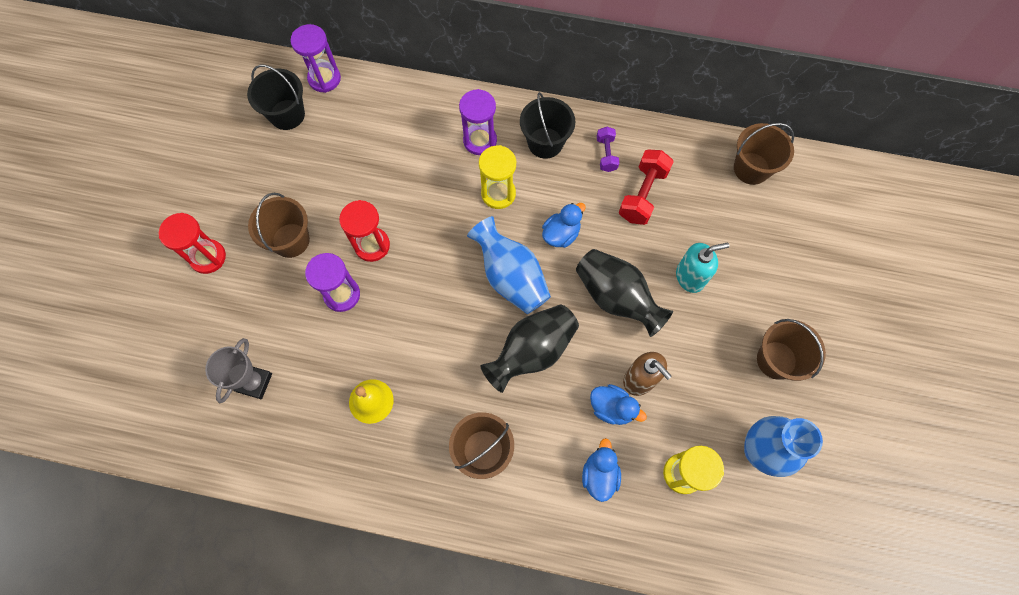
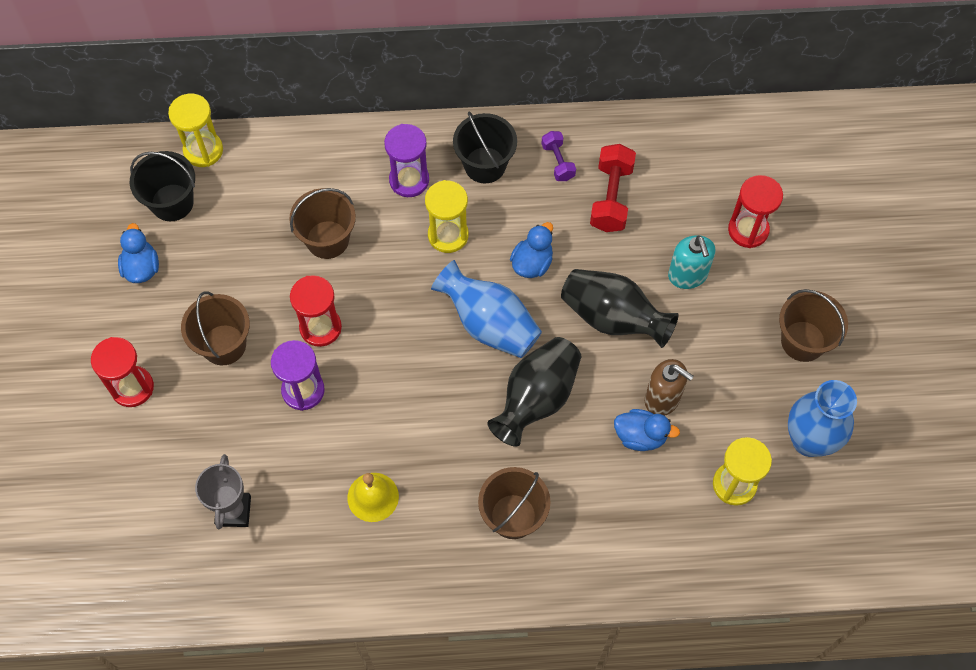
camera: 15 degrees left, 5 degrees down
purple hourglass [290,24,341,93] -> yellow hourglass [168,94,223,167]
blue duck [582,438,621,502] -> blue duck moved to [118,223,159,283]
turquoise soap dispenser [676,243,729,293] -> turquoise soap dispenser turned 105 degrees clockwise [668,235,715,289]
brown bucket [734,123,794,185] -> brown bucket moved to [289,188,356,259]
none -> red hourglass [728,175,783,248]

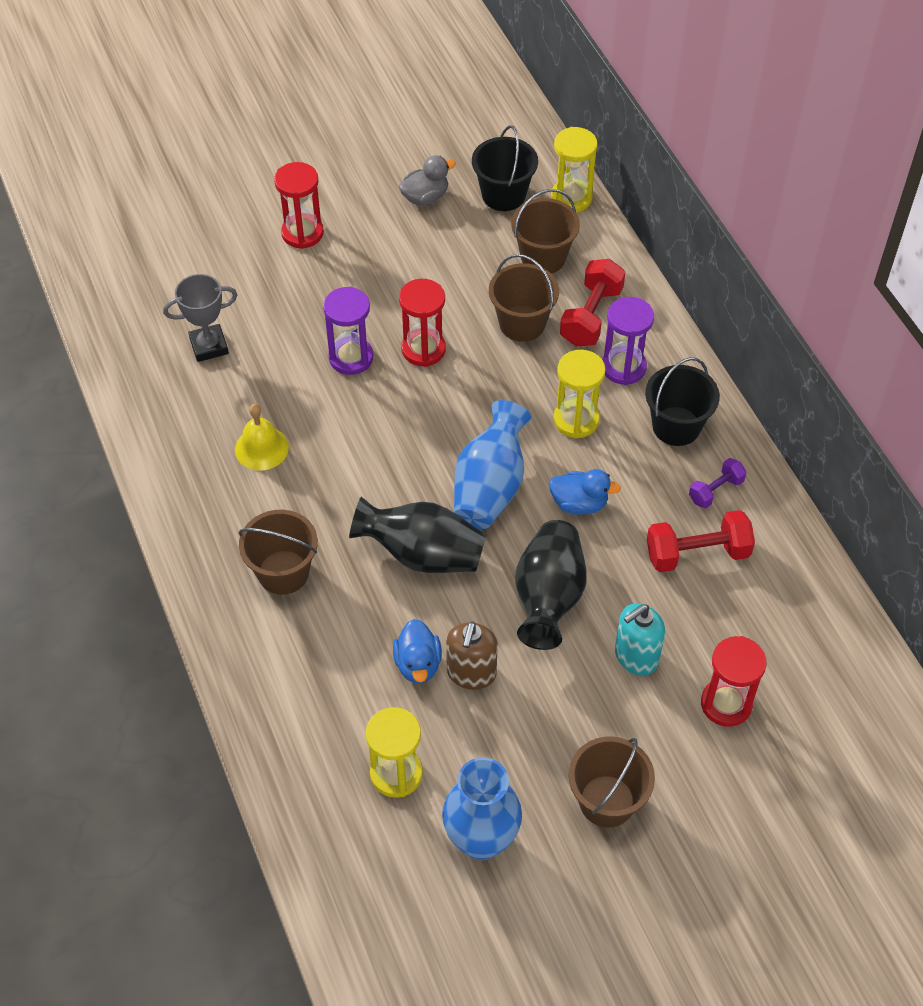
camera: 70 degrees right, 10 degrees down
blue duck [118,223,159,283] -> grey duck [399,155,456,206]
brown bucket [181,291,250,365] -> brown bucket moved to [511,189,580,274]
none -> red dumbbell [560,259,625,346]

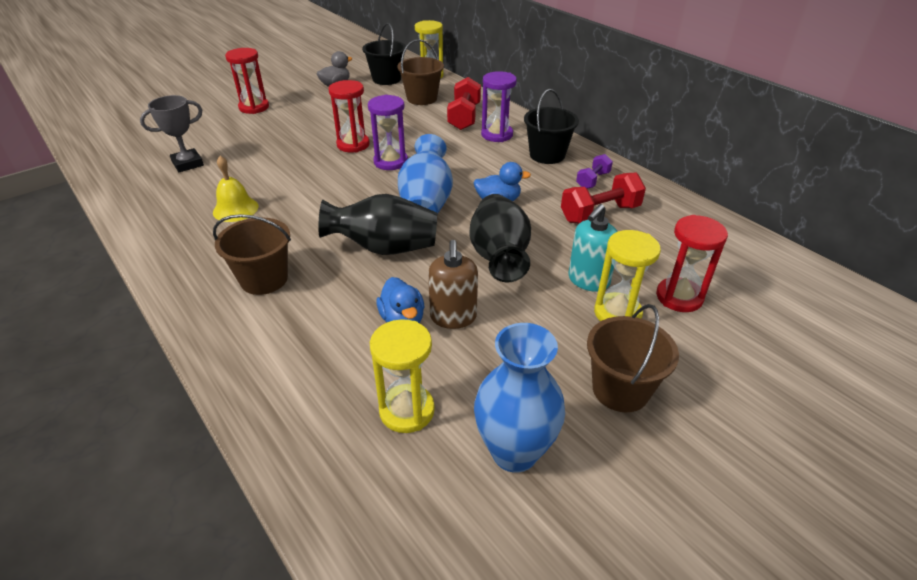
camera: 15 degrees left, 15 degrees down
purple hourglass [323,287,373,375] -> purple hourglass moved to [368,95,408,170]
brown bucket [489,254,559,342] -> none
yellow hourglass [554,350,605,439] -> yellow hourglass moved to [594,230,661,321]

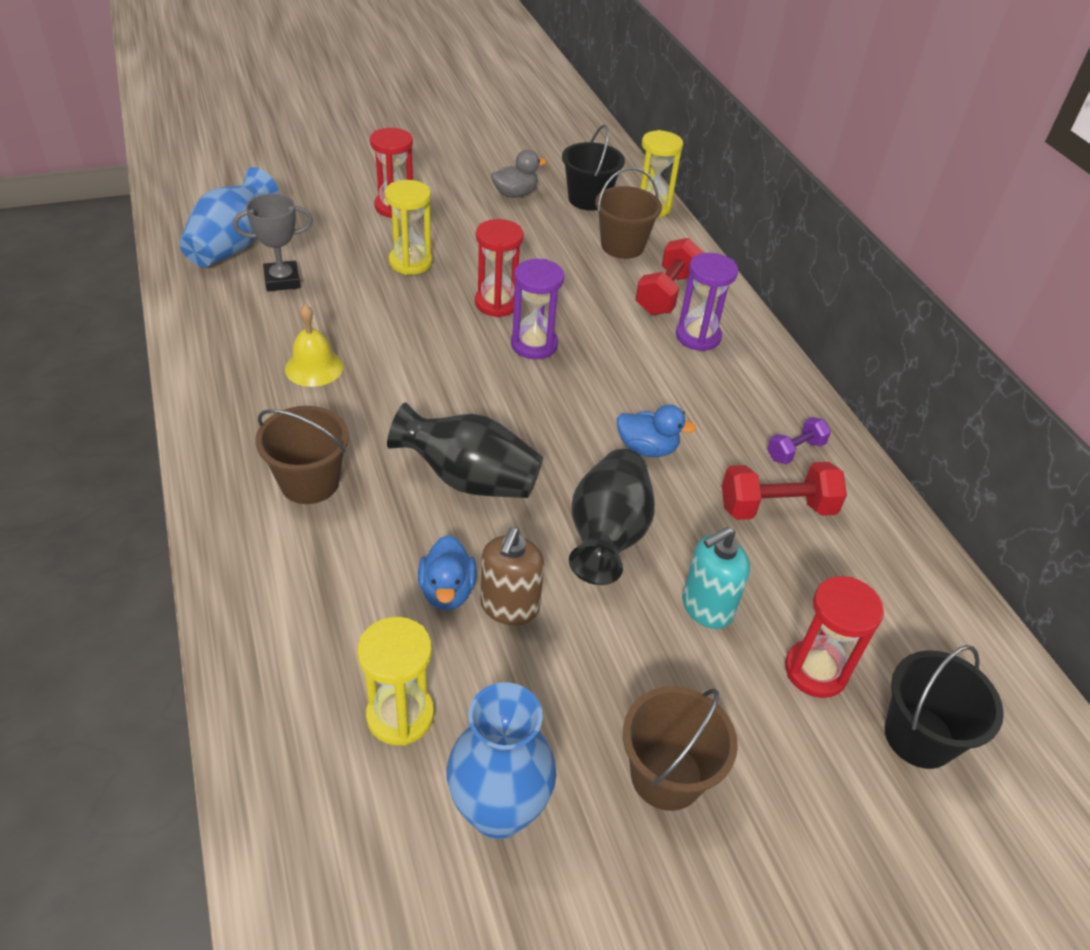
camera: 15 degrees right, 5 degrees up
blue vase [398,134,453,214] -> blue vase moved to [179,167,279,267]
black bucket [524,89,579,164] -> black bucket moved to [885,645,1004,769]
yellow hourglass [594,230,661,321] -> yellow hourglass moved to [385,180,433,275]

